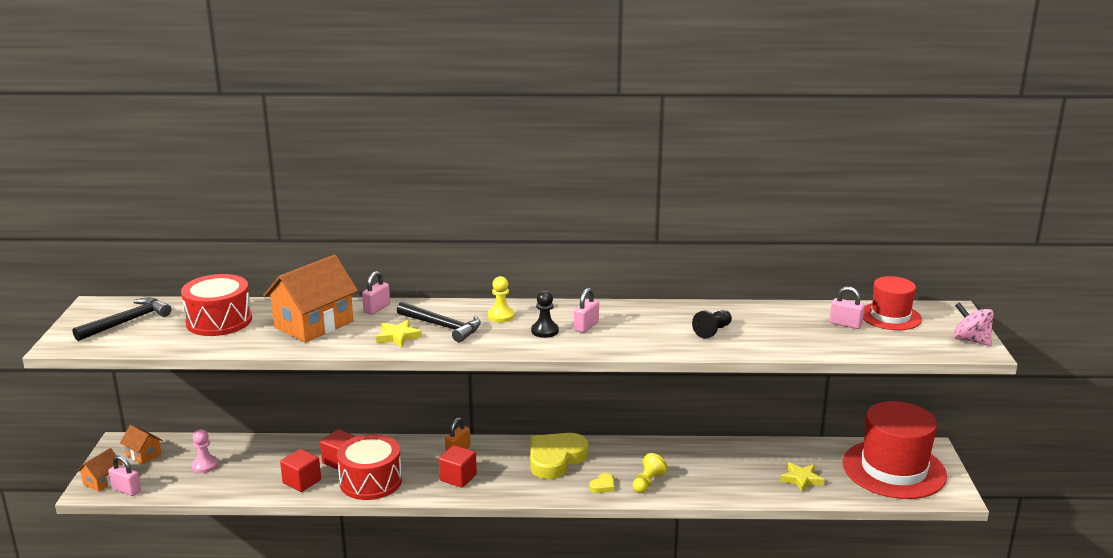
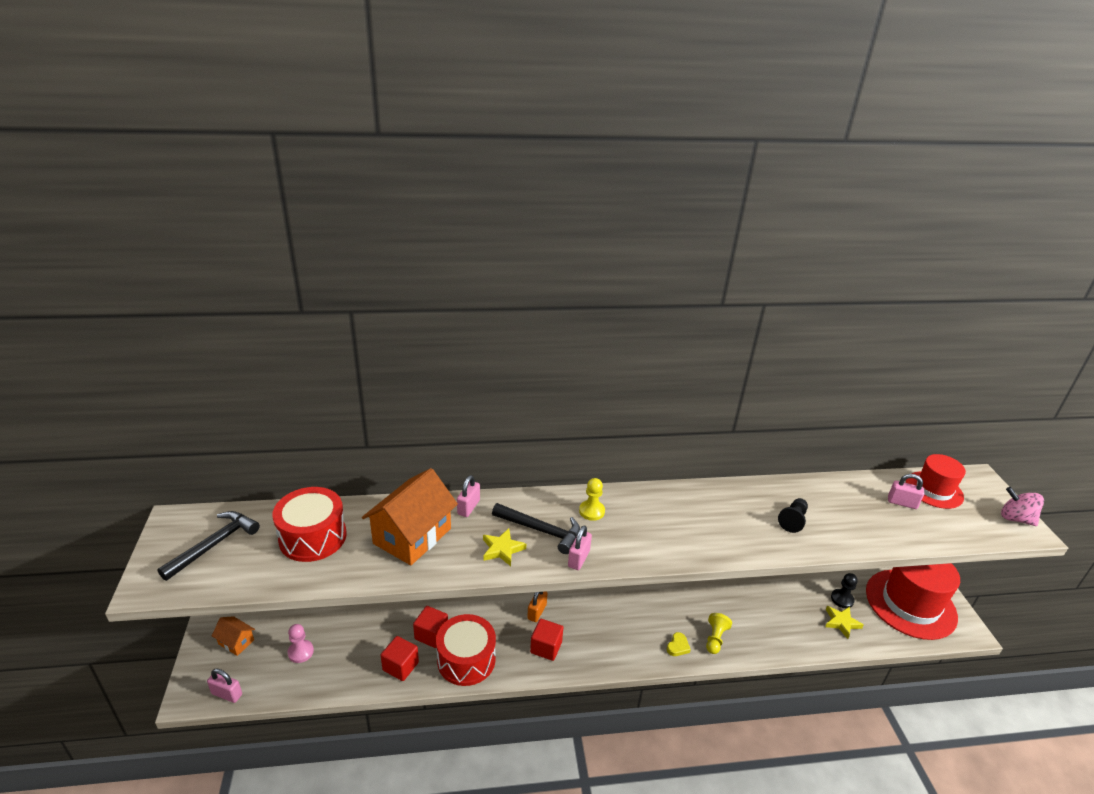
camera: 10 degrees left, 10 degrees up
orange house [77,448,123,492] -> none
yellow heart [530,433,588,479] -> none
black pawn [531,290,559,338] -> black pawn moved to [831,573,858,608]
pink padlock [574,288,599,333] -> pink padlock moved to [568,525,592,570]

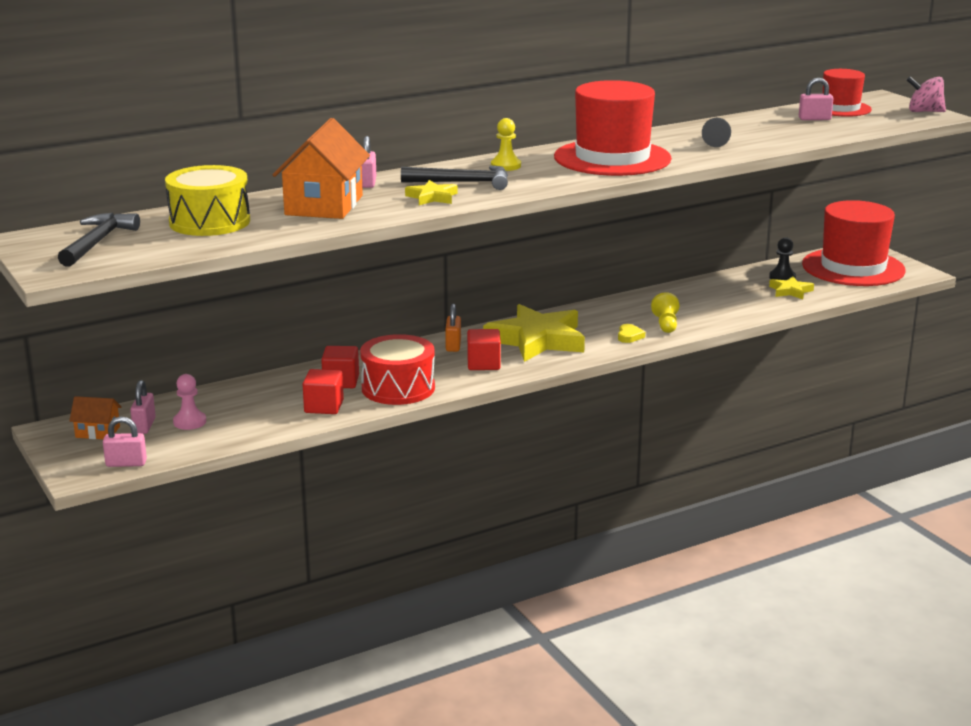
camera: 20 degrees left, 10 degrees down
red drum [272,487,347,562] -> yellow drum [165,165,250,236]
pink padlock [568,525,592,570] -> pink padlock moved to [130,380,156,434]
none -> yellow star [483,304,585,362]
none -> red hat [554,80,672,176]

